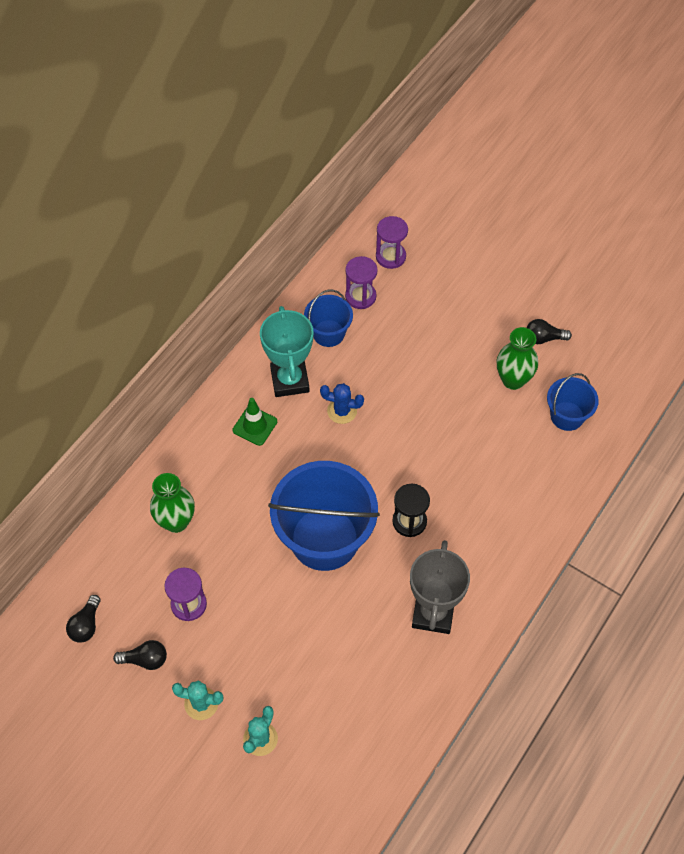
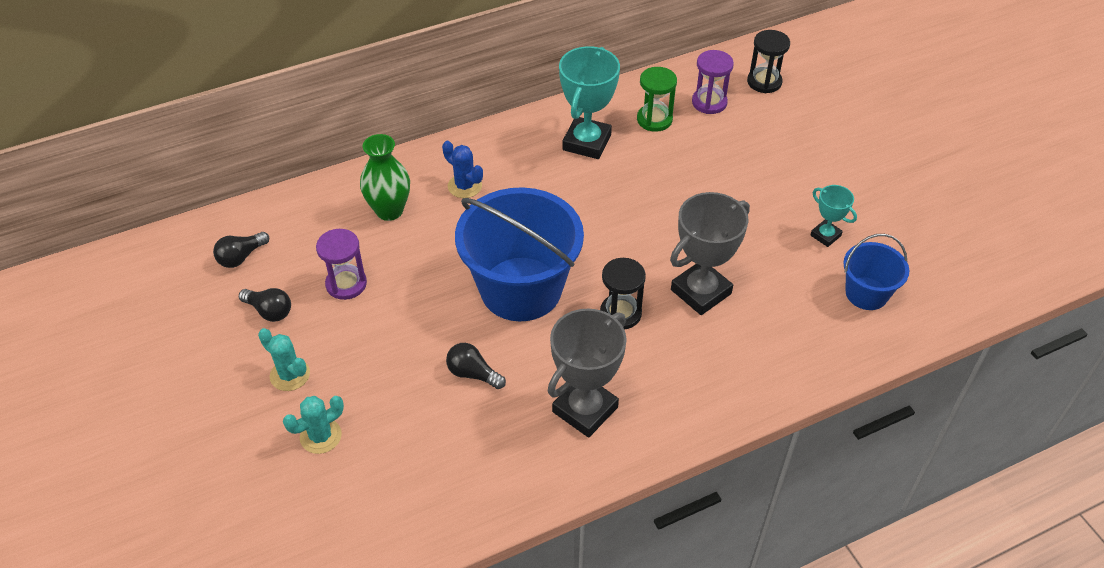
camera: 30 degrees right, 10 degrees down
green traffic cone [233,398,277,446] -> none
blue bucket [304,289,353,347] -> green hourglass [637,67,677,132]
blue cactus [320,383,364,424] -> blue cactus moved to [442,141,483,198]
purple hourglass [376,216,408,269] -> black hourglass [747,30,790,93]
green vase [497,327,538,390] -> turquoise trophy [810,185,857,247]
black light bulb [526,319,572,344] -> black light bulb moved to [446,343,506,389]
none -> grey trophy [670,192,750,315]

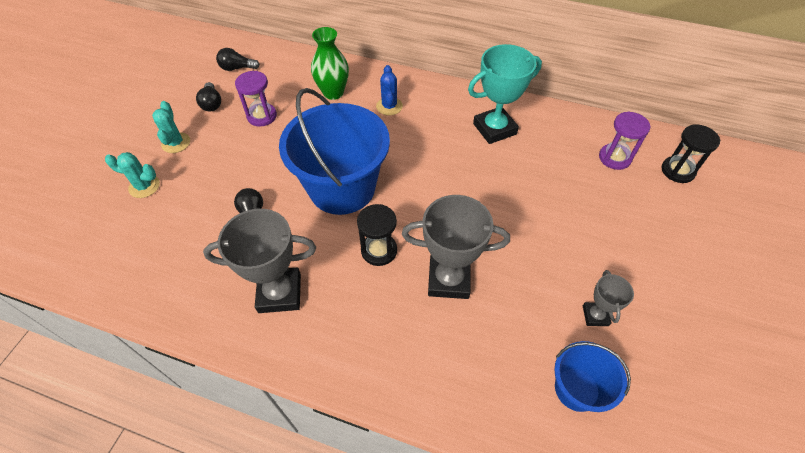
camera: 45 degrees right, 5 degrees up
green hourglass [637,67,677,132] -> none
turquoise trophy [810,185,857,247] -> grey trophy [583,270,634,326]

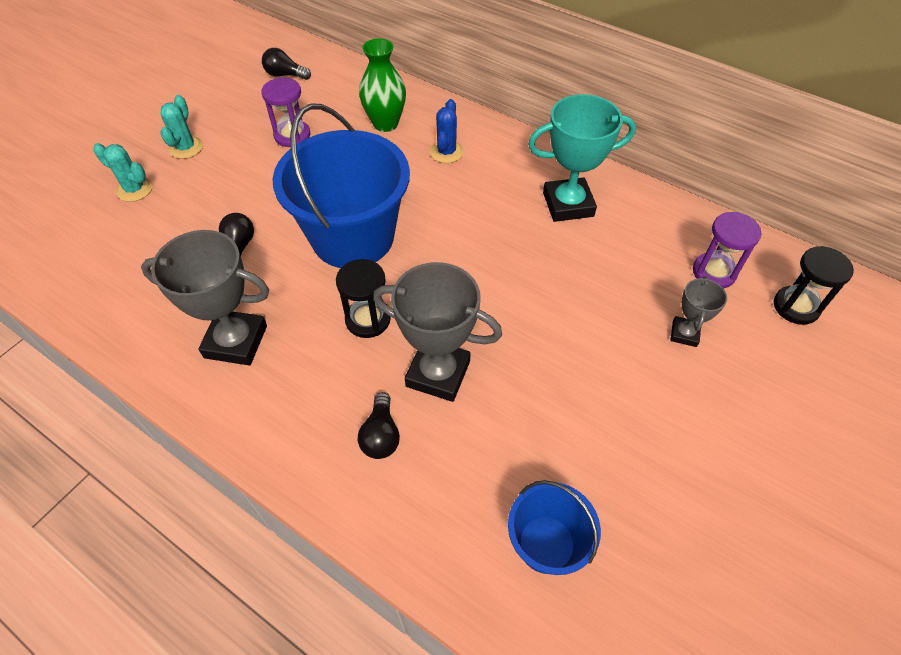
camera: 15 degrees right, 0 degrees up
black light bulb [196,82,221,112] -> black light bulb moved to [358,392,400,459]
grey trophy [583,270,634,326] -> grey trophy moved to [670,276,727,347]

